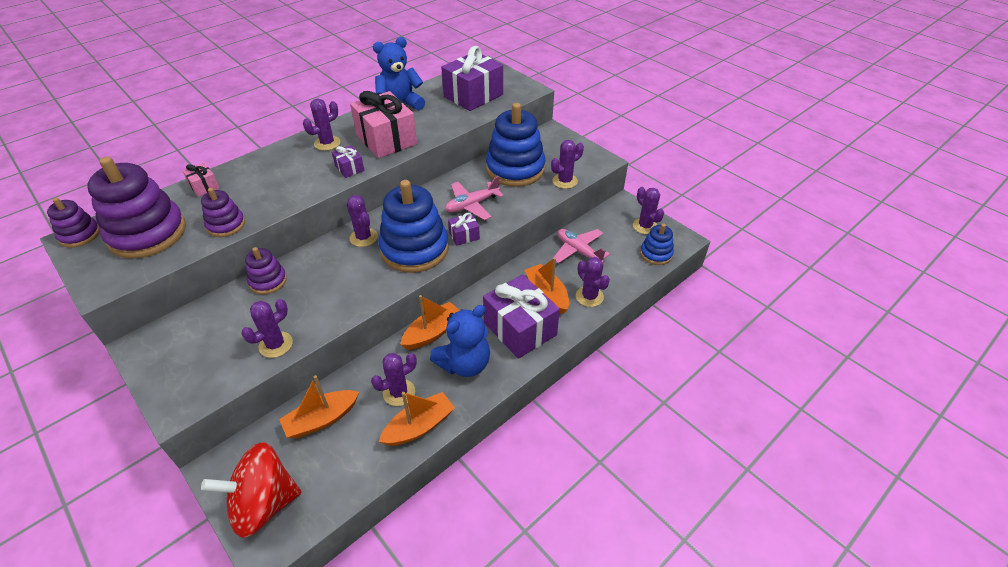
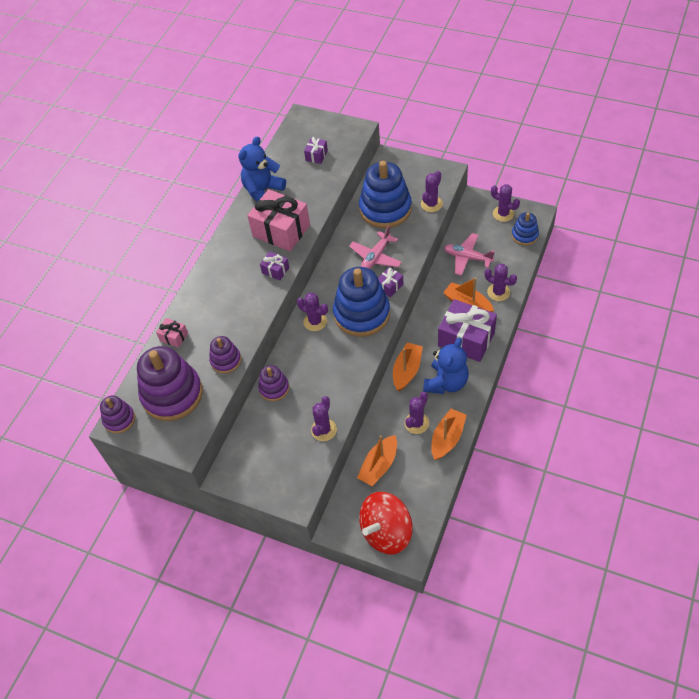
camera: 20 degrees left, 10 degrees up
purple cactus [303,98,340,151] -> none
purple gift [441,46,503,111] -> purple gift [304,137,328,164], size x0.46

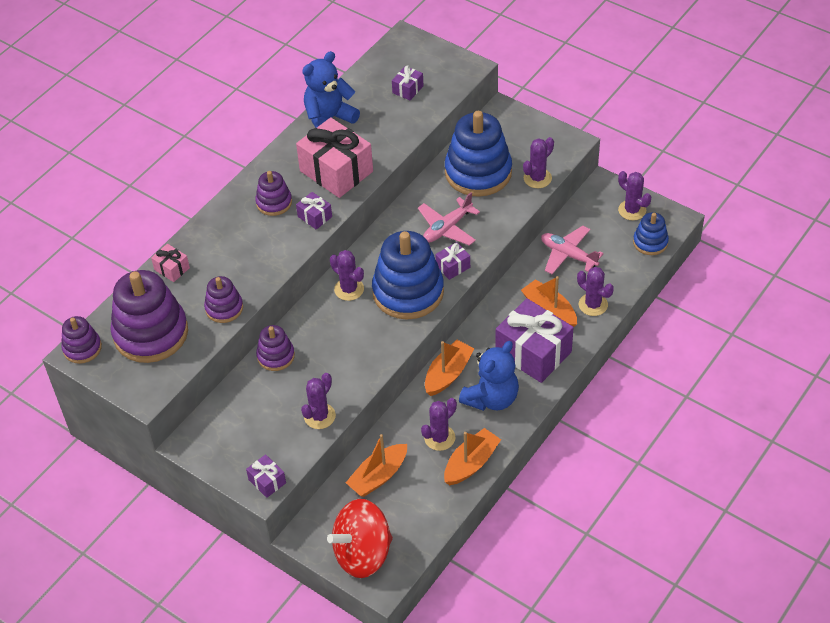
camera: 10 degrees right, 5 degrees down
none -> purple gift [246,454,286,498]
none -> purple stacking toy [255,171,292,216]

